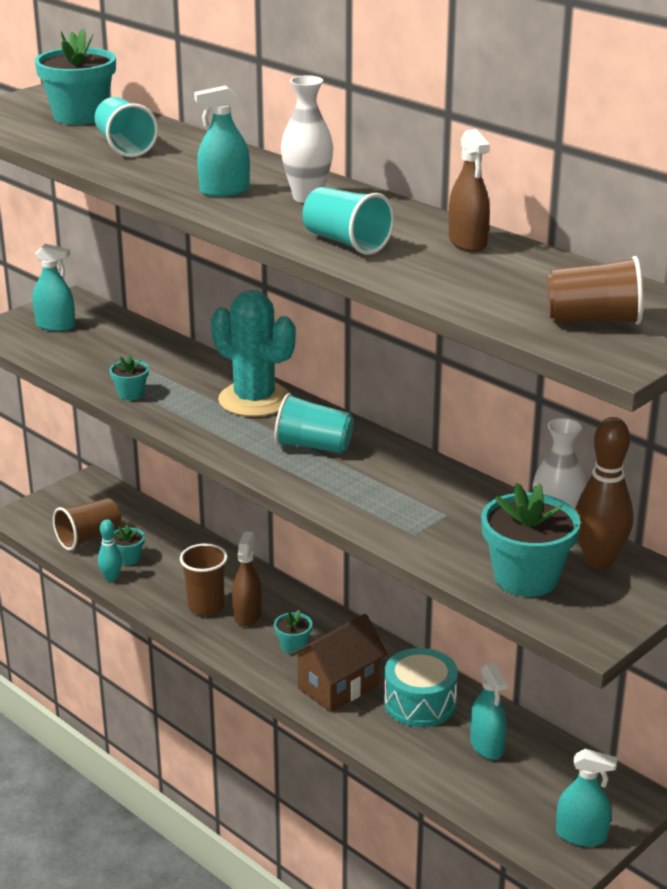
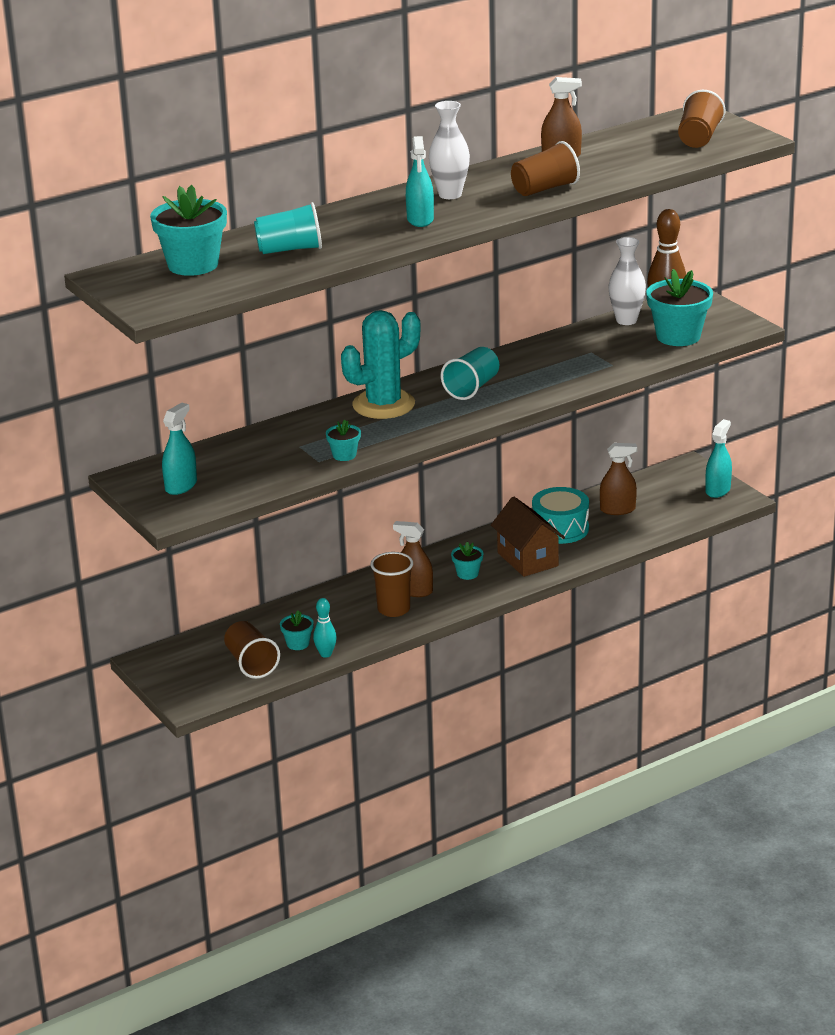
camera: 75 degrees left, 0 degrees up
turquoise cup [303,187,394,255] -> brown cup [511,141,580,196]
turquoise spray bottle [470,662,508,760] -> brown spray bottle [600,443,637,515]

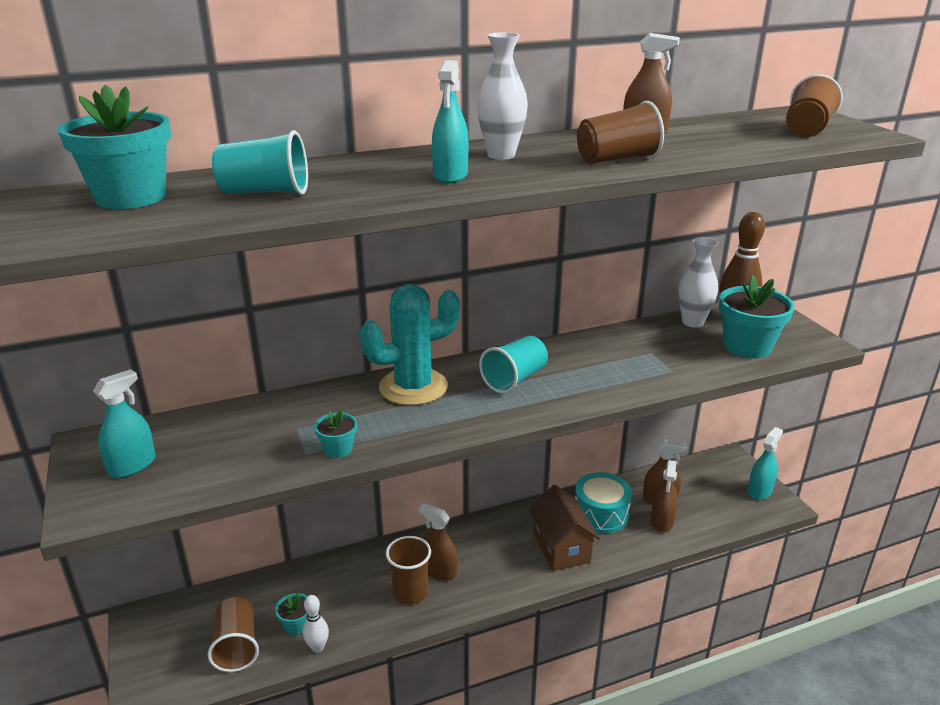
camera: 10 degrees right, 0 degrees up
turquoise bowling pin [313,598,337,658] -> white bowling pin [303,595,329,652]
turquoise flower pot [451,542,483,580] -> none
none -> brown spray bottle [651,460,678,532]

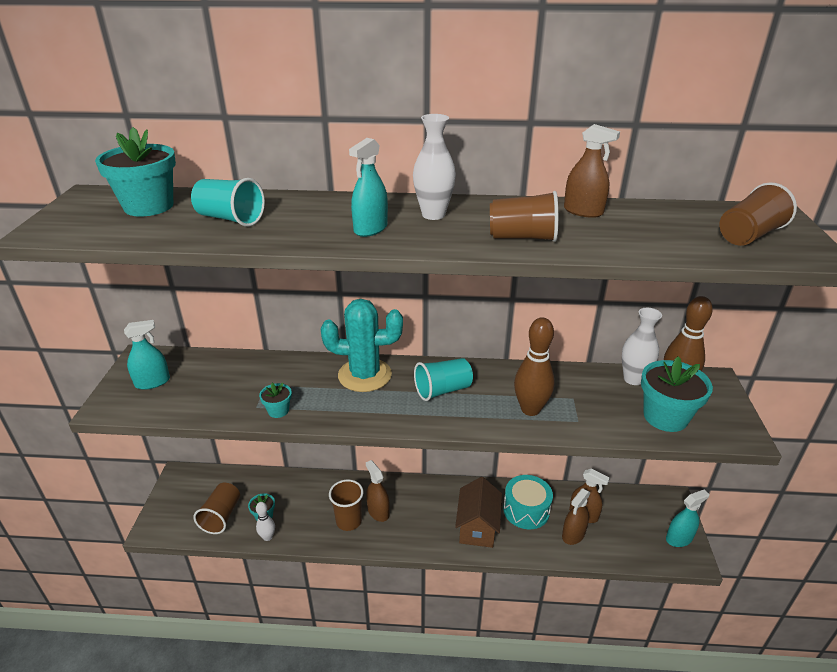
camera: 25 degrees right, 5 degrees up
none -> brown bowling pin [514,317,555,416]

